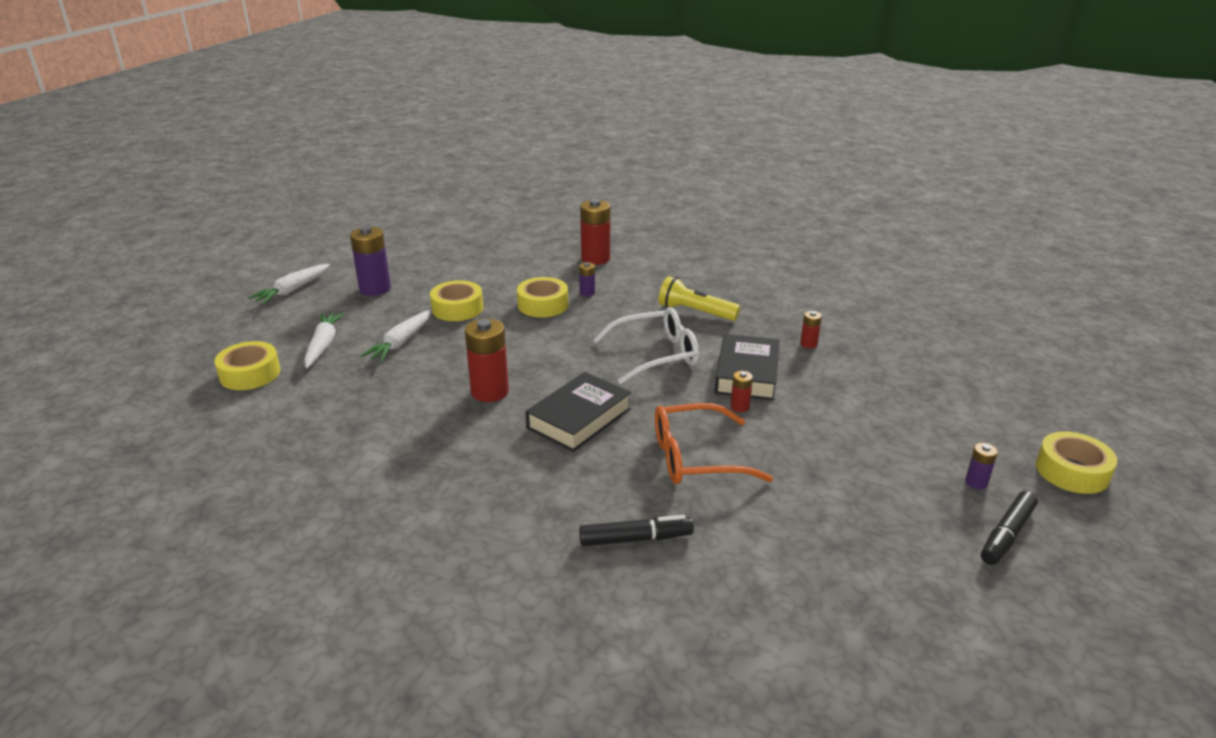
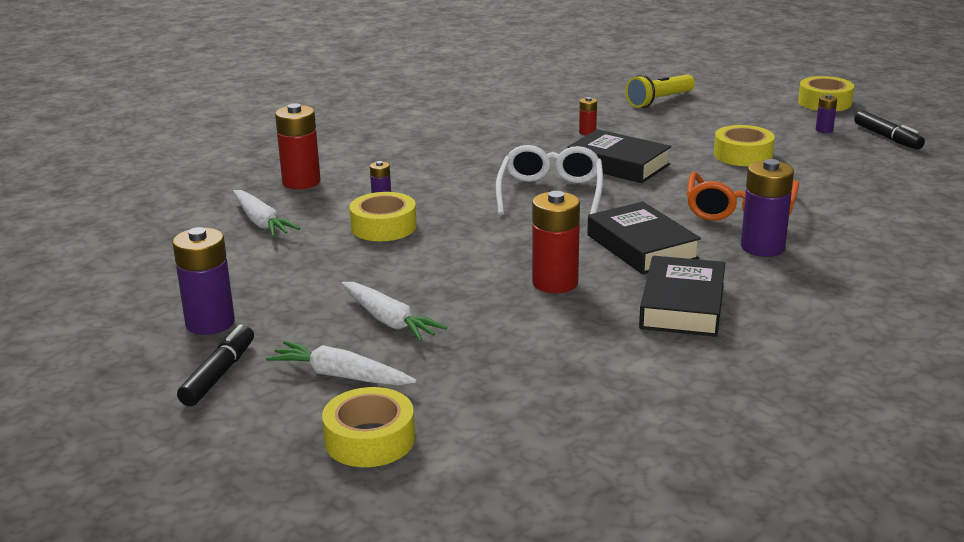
camera: 65 degrees left, 5 degrees down
white carrot [248,264,330,304] -> white carrot moved to [233,190,300,237]
yellow tape [430,280,483,321] -> yellow tape moved to [714,125,775,166]
black marker [579,515,694,546] -> black marker moved to [177,325,254,406]
yellow flashlight [659,276,740,321] -> yellow flashlight moved to [625,74,695,108]
red battery [731,371,753,412] -> none
none -> black book [639,256,725,337]
none -> purple battery [741,159,794,257]

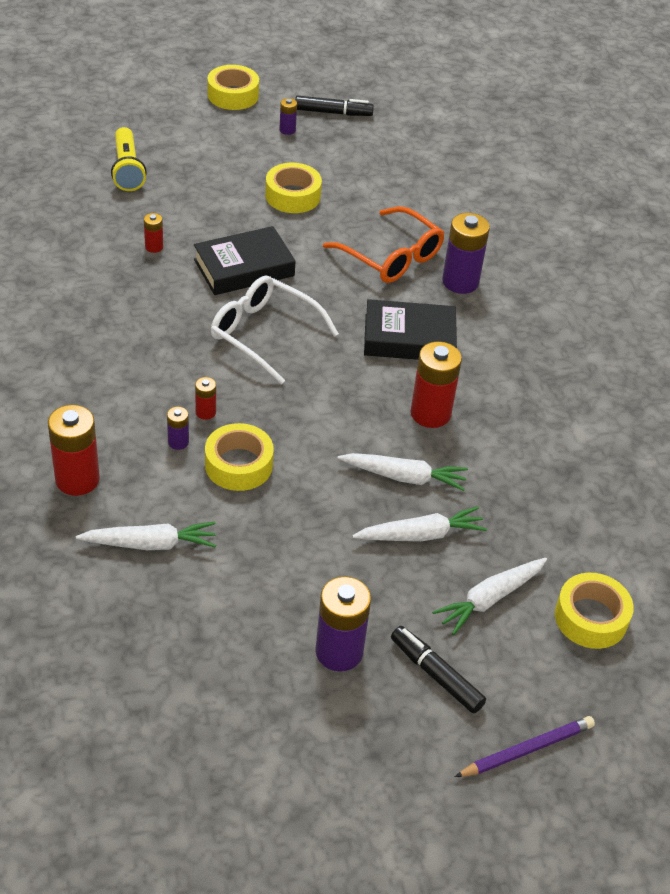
camera: 65 degrees left, 20 degrees up
black book [639,256,725,337] -> none
none -> red battery [195,377,216,420]
none -> white carrot [338,453,468,491]
none -> purple pencil [455,716,595,777]

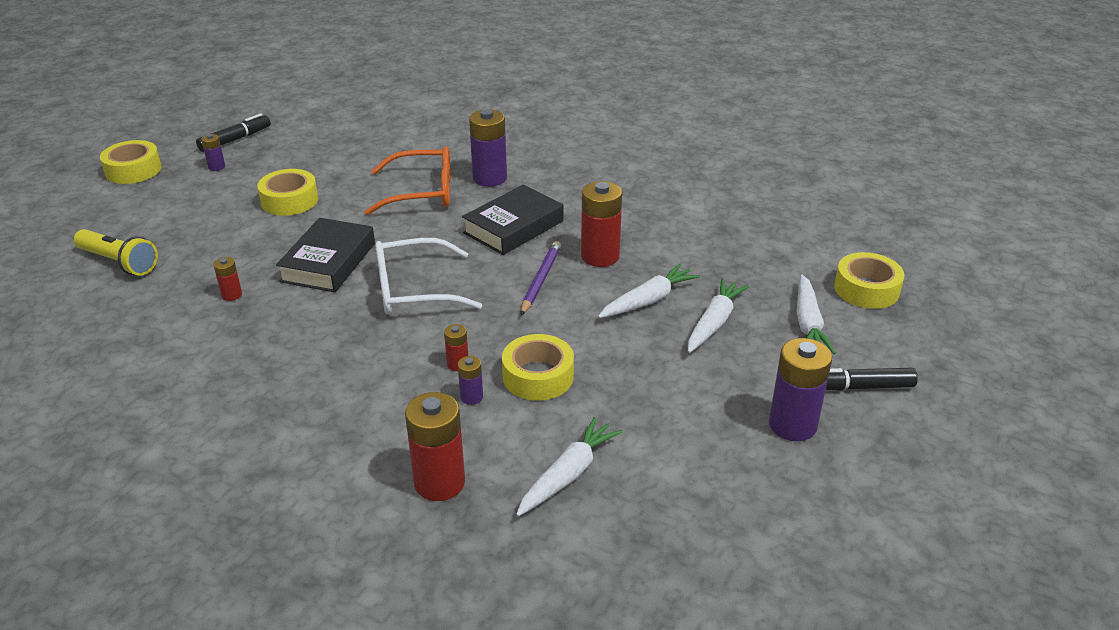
camera: 45 degrees left, 10 degrees down
purple pencil [455,716,595,777] -> purple pencil moved to [521,241,561,315]

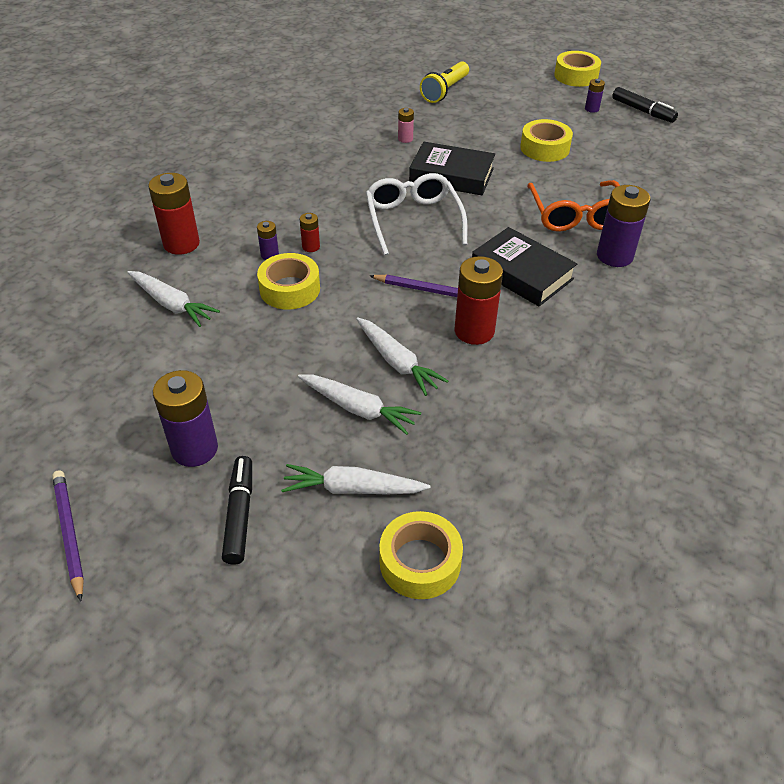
camera: 90 degrees right, 10 degrees up
red battery [213,257,242,301] -> pink battery [398,108,414,143]
none -> purple pencil [52,470,84,602]

